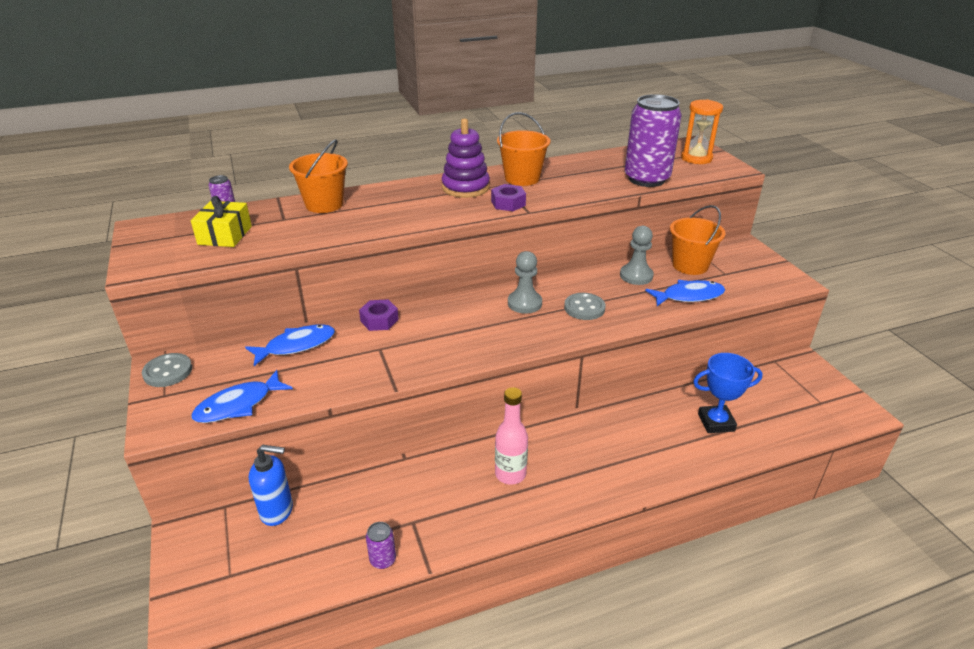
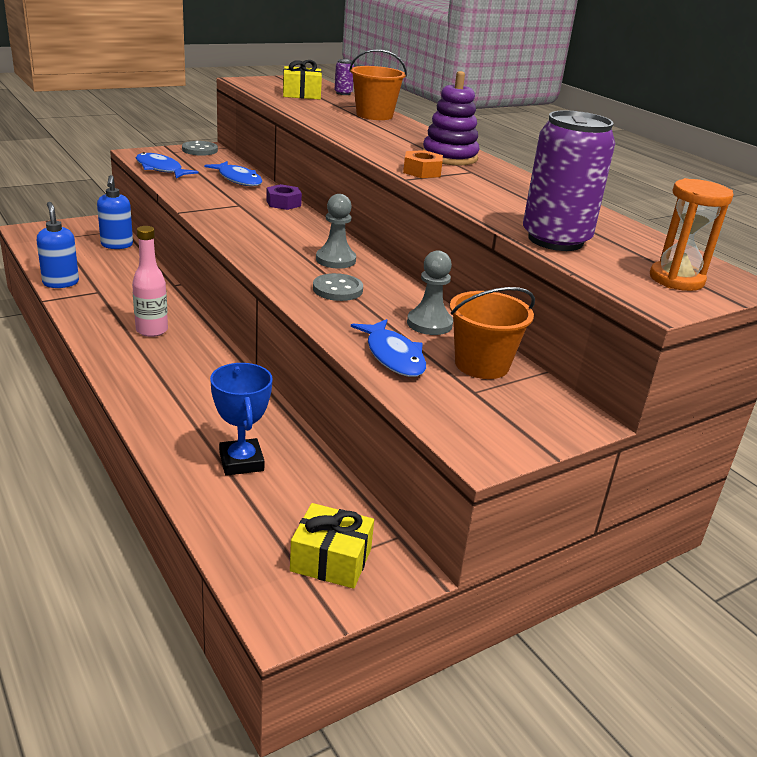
camera: 75 degrees right, 5 degrees down
purple can [366,522,396,569] -> blue soap dispenser [37,202,79,288]
purple nut [491,184,526,211] -> orange nut [403,150,443,178]
orange bucket [497,112,550,186] -> none
none -> yellow gift [290,503,374,589]

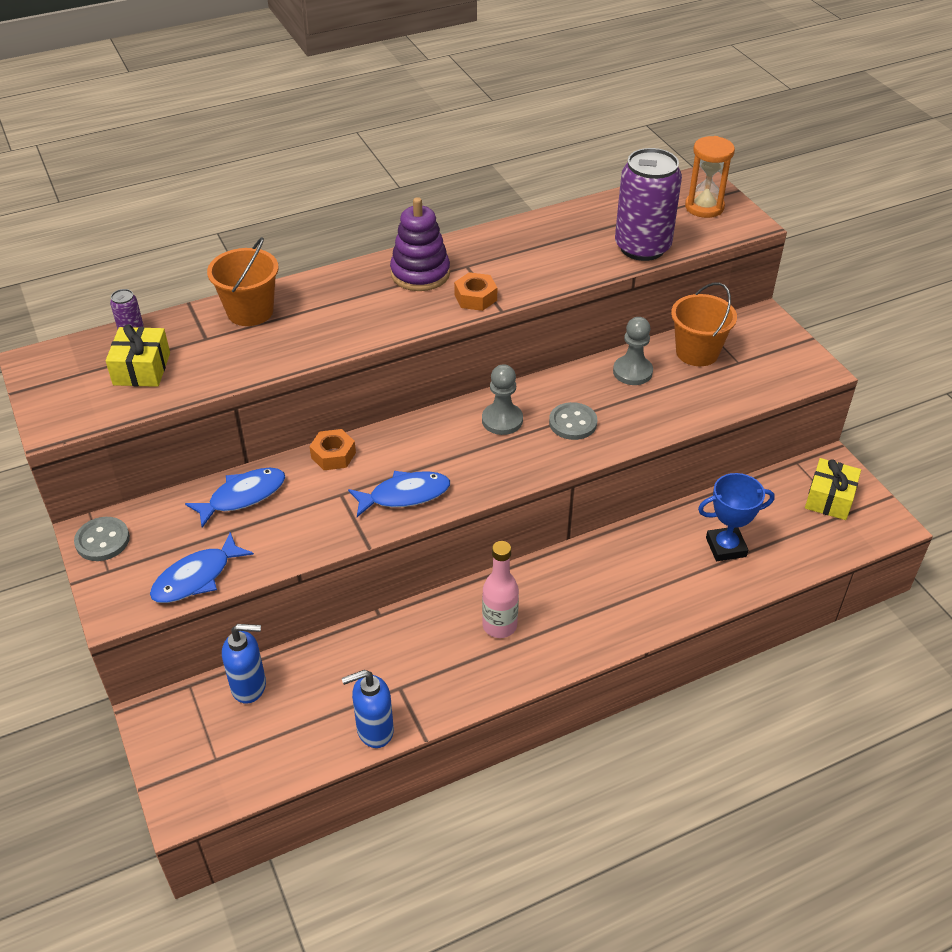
camera: 80 degrees left, 15 degrees up
purple nut [266,184,302,210] -> orange nut [310,429,356,470]
blue fish [351,319,426,377] -> blue fish moved to [348,471,450,517]

